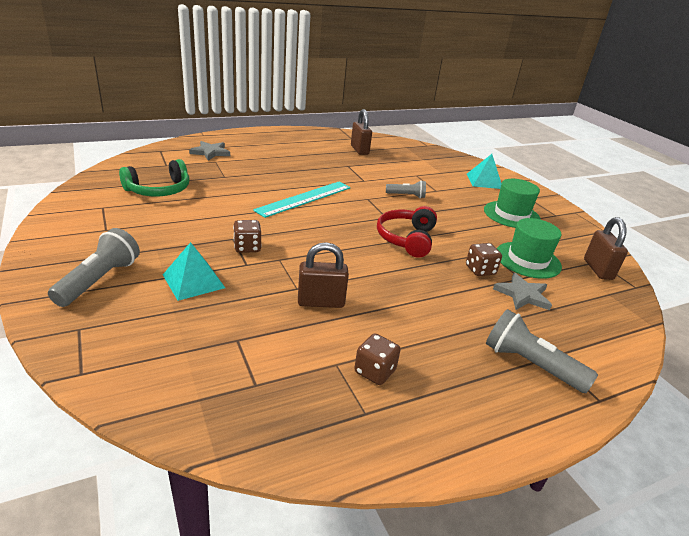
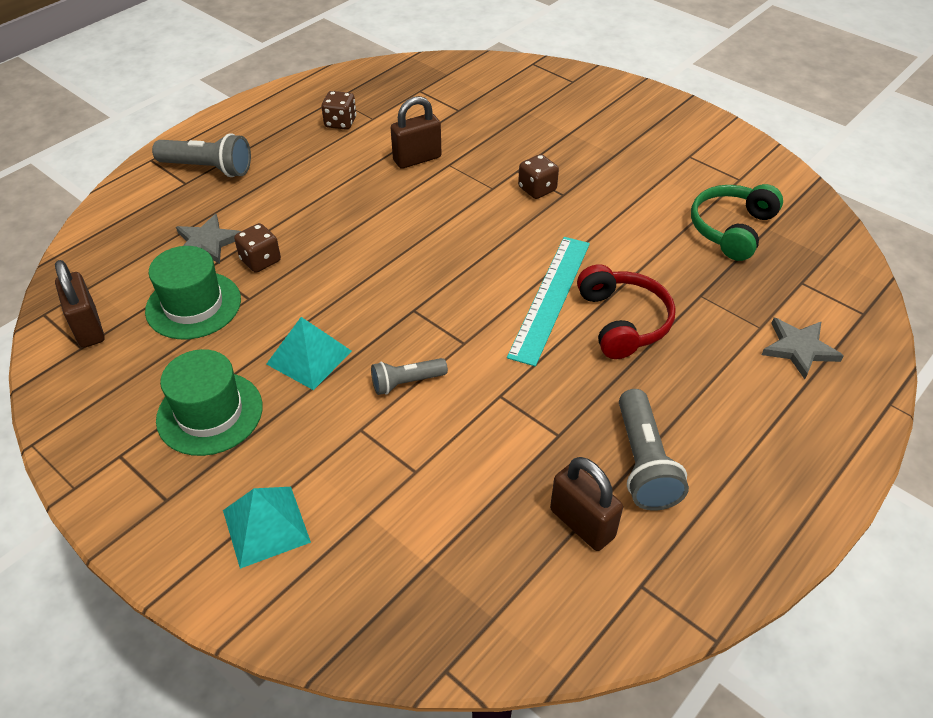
camera: 160 degrees right, 15 degrees up
grey flashlight [48,228,140,307] -> grey flashlight moved to [619,389,689,511]
turquoise pyramid [163,242,225,301] -> turquoise pyramid moved to [266,317,352,390]
red headphones [377,206,437,258] -> red headphones moved to [577,264,676,359]

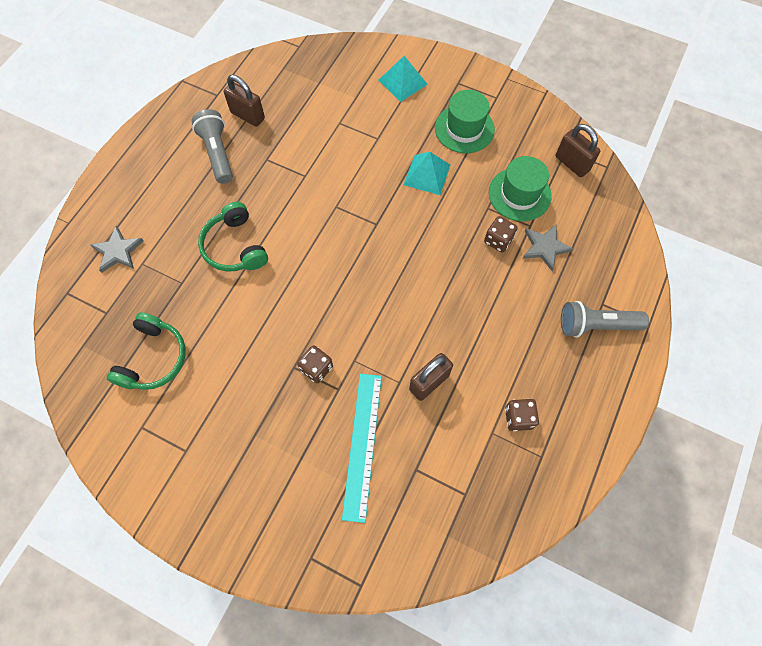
camera: 165 degrees right, 20 degrees up
grey flashlight [371,358,448,395] -> none
turquoise ruler [507,237,590,366] -> turquoise ruler moved to [342,374,382,523]
red headphones [577,264,676,359] -> green headphones [198,202,268,272]

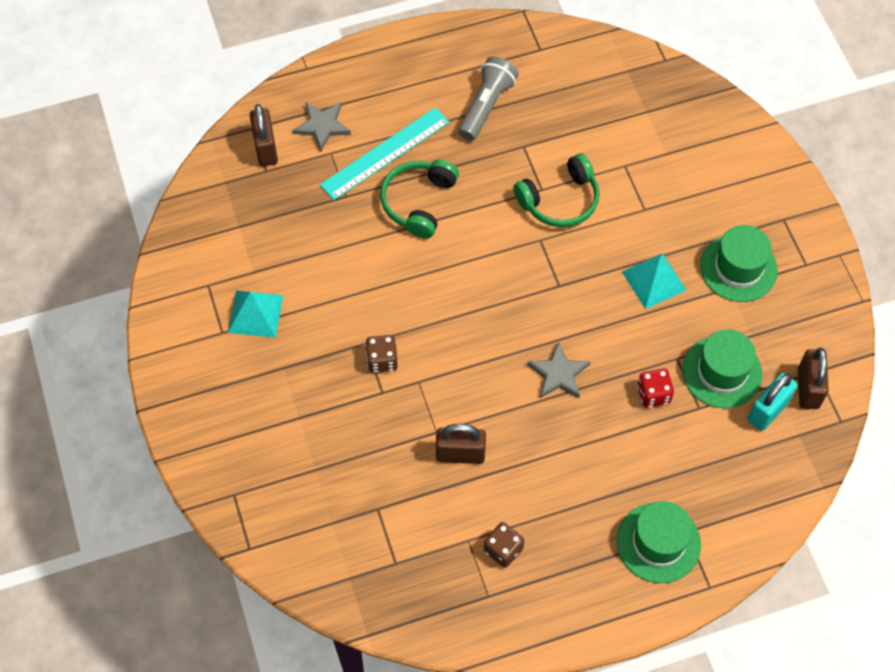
camera: 45 degrees right, 5 degrees down
green headphones [107,312,186,390] -> green headphones moved to [514,154,600,227]
brown padlock [224,75,265,127] -> brown padlock moved to [250,104,278,167]
turquoise ruler [342,374,382,523] -> turquoise ruler moved to [320,107,450,200]
turquoise pyramid [379,56,428,102] -> turquoise pyramid moved to [228,290,283,338]
brown dice [484,216,518,253] -> red dice [637,369,674,408]
grey star [522,224,574,271] -> grey star moved to [527,341,590,398]
grey flashlight [561,301,649,338] -> green hat [617,501,701,583]
none -> turquoise padlock [748,373,798,431]

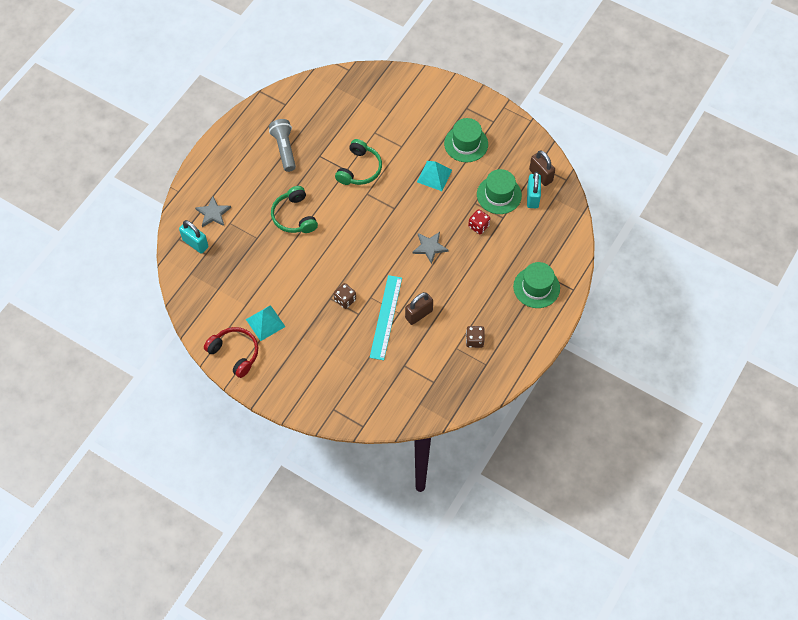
camera: 40 degrees left, 0 degrees up
brown padlock [250,104,278,167] -> turquoise padlock [179,220,208,254]
turquoise ruler [320,107,450,200] -> turquoise ruler moved to [370,275,402,360]
none -> red headphones [204,327,258,378]

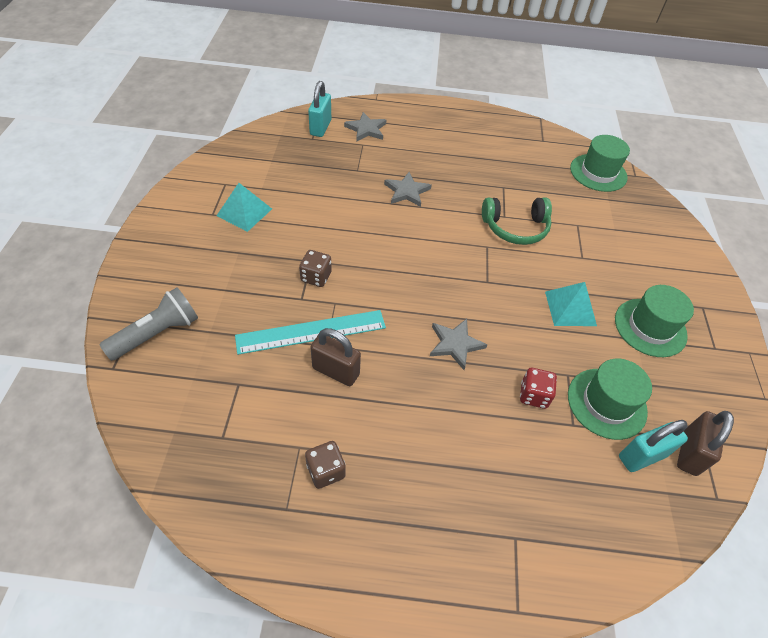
camera: 60 degrees right, 10 degrees down
red headphones [204,327,258,378] -> none
grey flashlight [269,119,296,172] -> grey flashlight moved to [99,287,198,361]
green headphones [271,186,318,233] -> grey star [384,172,432,207]
green hat [513,262,560,308] -> green hat moved to [570,135,630,192]

